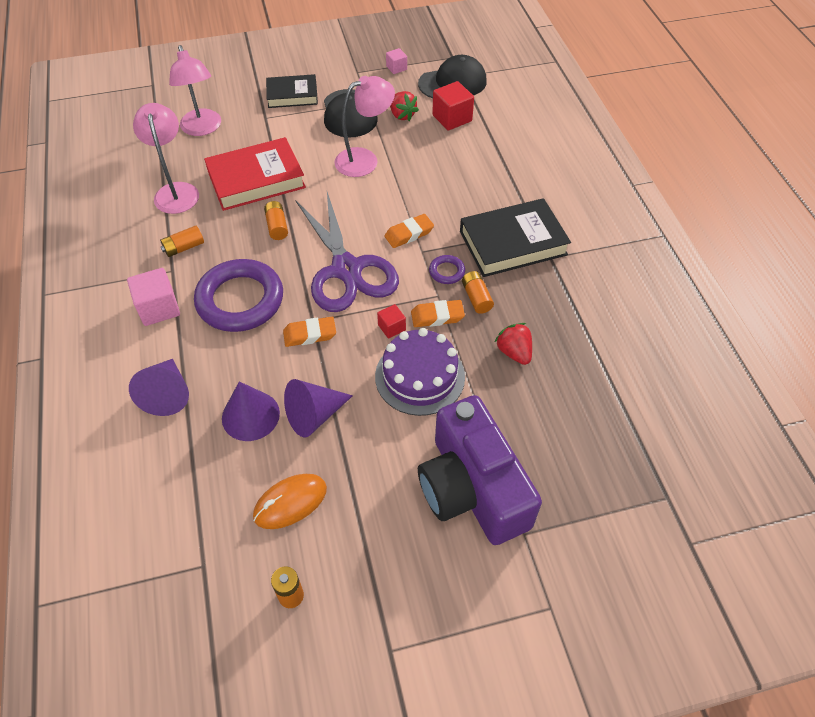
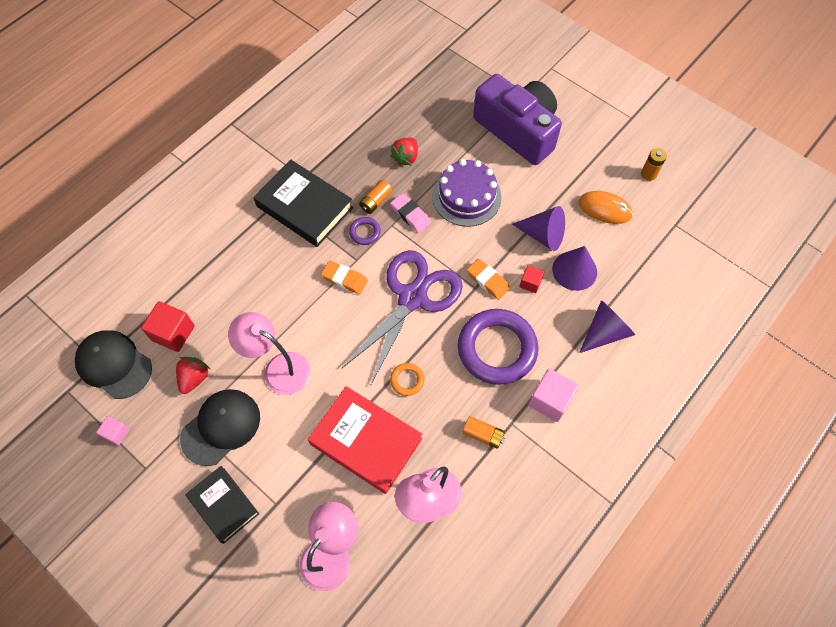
camera: 125 degrees left, 10 degrees up
orange battery [264,201,288,240] -> orange ring [390,363,425,396]
red cube [377,304,406,339] -> red cube moved to [520,265,544,293]
orange eraser [411,300,465,327] -> pink eraser [391,193,431,233]
purple camera [418,395,542,545] -> purple camera turned 75 degrees counterclockwise [473,74,562,165]

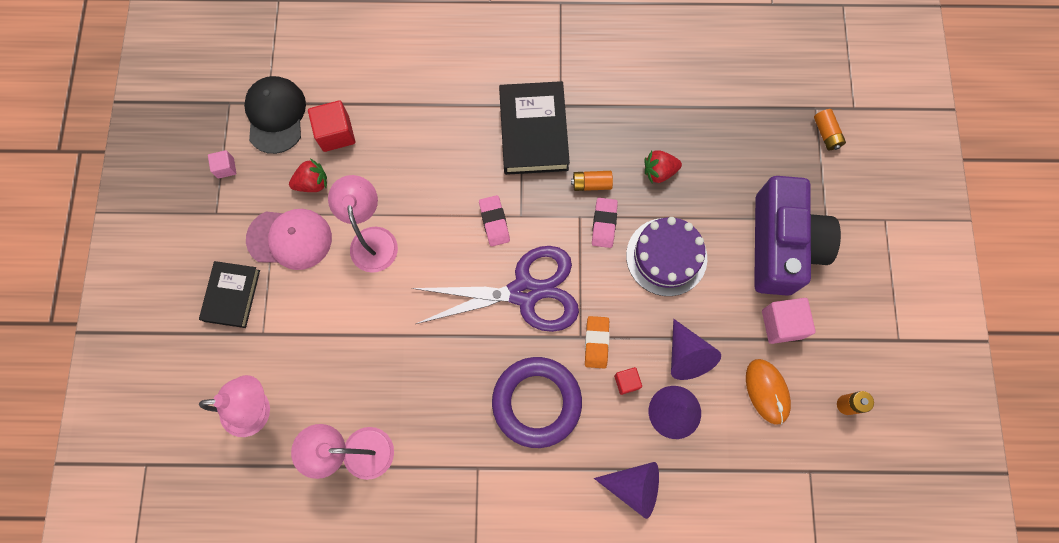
camera: 50 degrees right, 10 degrees up
black cap [180,389,260,466] -> pink cap [246,209,332,270]
red book [308,386,422,494] -> none
orange eraser [321,260,368,295] -> pink eraser [479,195,510,246]
purple ring [349,217,381,245] -> none
orange ring [390,363,425,396] -> none
orange battery [462,416,505,449] -> orange battery moved to [814,109,846,150]
pink cube [528,368,579,422] -> pink cube moved to [762,298,816,344]

